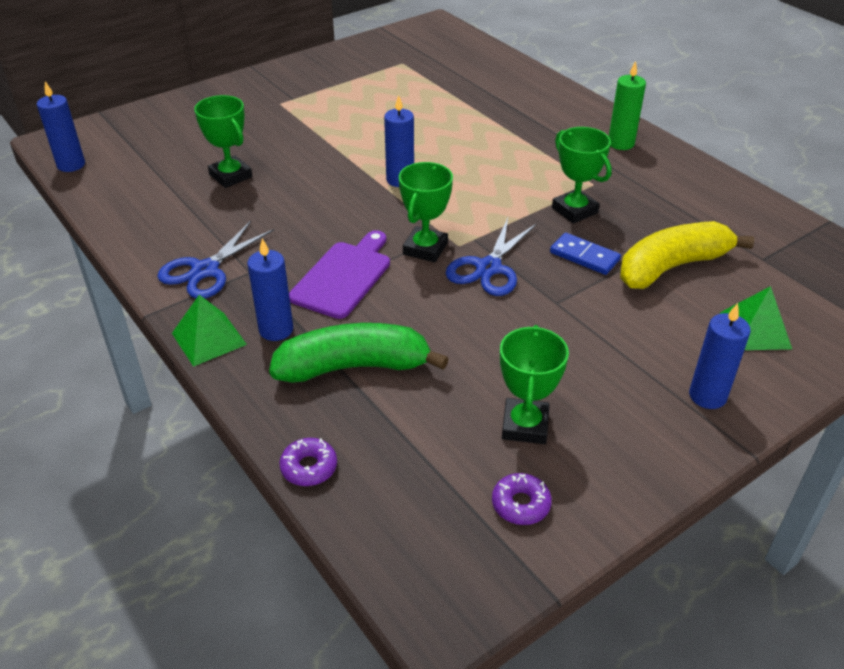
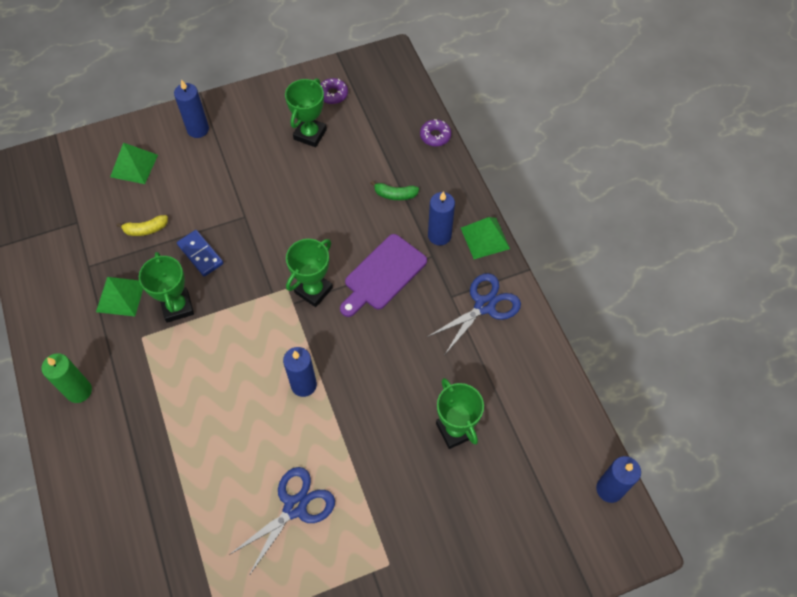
camera: 165 degrees left, 20 degrees up
green banana [269,323,449,383] -> green banana [370,180,419,200], size x0.45
blue scissors [446,218,537,296] -> blue scissors moved to [229,467,335,576]
yellow banana [620,221,754,289] -> yellow banana [117,215,168,236], size x0.45
none -> green pyramid [96,277,143,316]

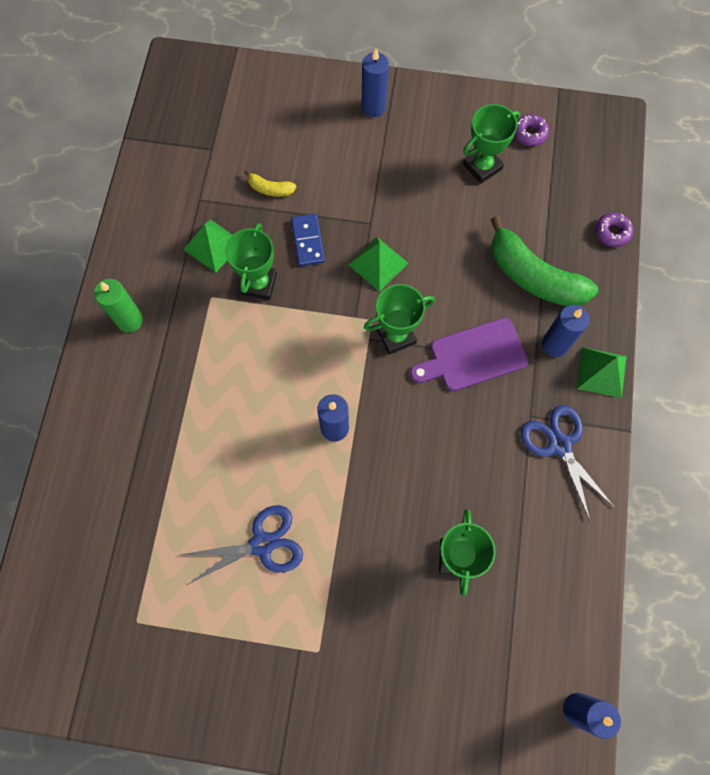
camera: 30 degrees right, 10 degrees up
green pyramid [110,143,158,184] -> green pyramid moved to [348,237,408,292]
green banana [370,180,419,200] -> green banana [491,216,598,306], size x2.24
blue scissors [427,273,521,354] -> blue scissors turned 105 degrees counterclockwise [521,405,615,521]

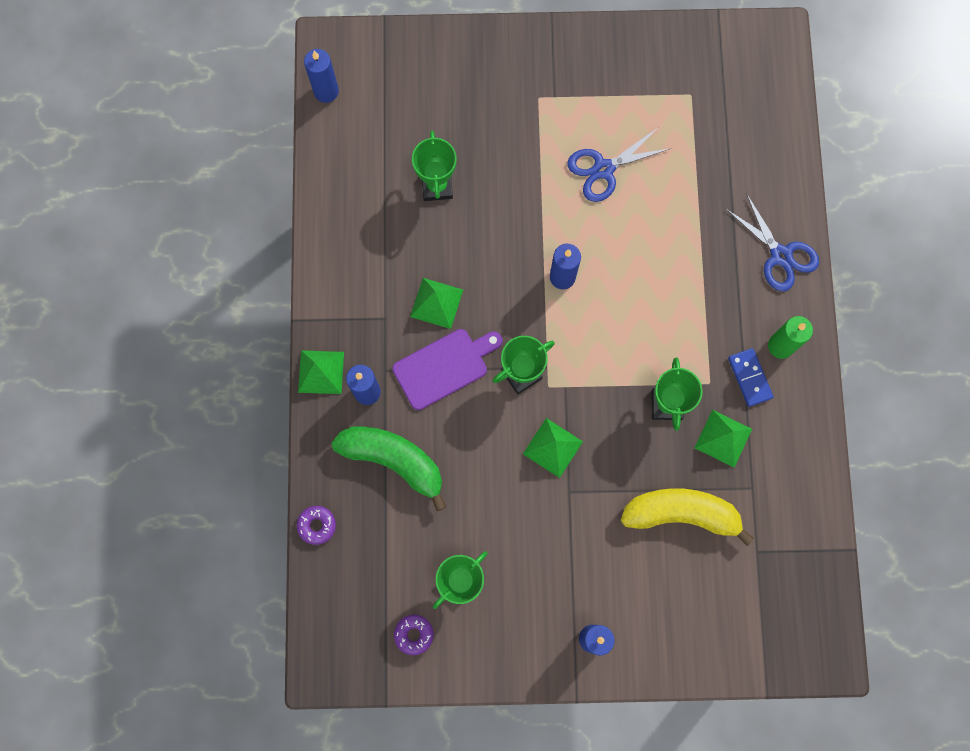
camera: 170 degrees right, 5 degrees up
yellow banana [245,169,296,197] -> yellow banana [621,488,754,546], size x2.24
blue domino [291,214,325,266] -> blue domino moved to [728,348,773,407]
blue scissors [521,405,615,521] -> blue scissors moved to [726,193,819,292]
none -> green pyramid [410,278,463,329]

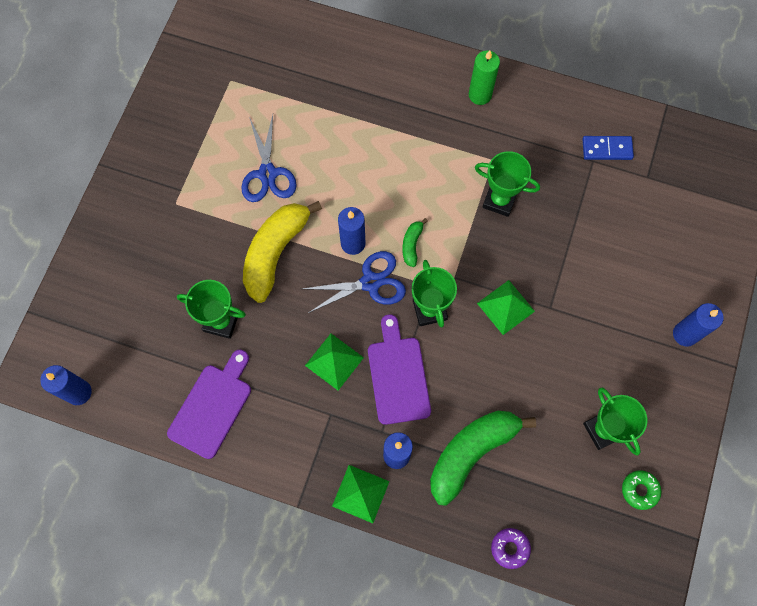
camera: 70 degrees left, 5 degrees down
purple donut [394,615,434,655] -> green donut [622,470,661,510]
yellow banana [621,488,754,546] -> yellow banana moved to [243,201,322,303]
green pyramid [695,410,752,468] -> none
blue scissors [726,193,819,292] -> blue scissors moved to [303,251,406,313]
blue domino [728,348,773,407] -> blue domino moved to [582,136,634,160]
none -> purple cutting board [167,350,251,459]
none -> green banana [402,218,428,267]

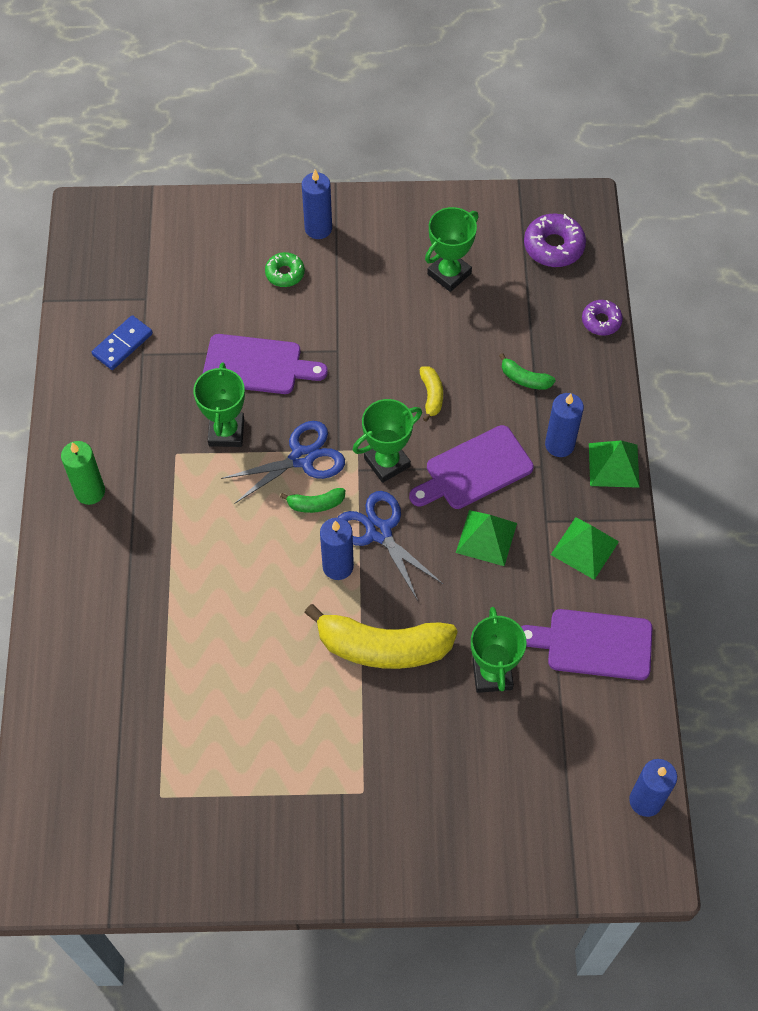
camera: 110 degrees left, 10 degrees down
blue scissors [241,115,297,202] -> blue scissors moved to [221,421,345,504]
green banana [430,411,536,506] -> green banana [499,353,555,390], size x0.45
green pyramid [477,280,535,335] -> green pyramid moved to [551,517,619,580]
blue domino [582,136,634,160] -> blue domino turned 60 degrees clockwise [92,315,153,370]
green donut [622,470,661,510] -> green donut moved to [265,252,305,287]
none -> purple cutting board [203,334,328,394]
none -> yellow banana [420,366,443,422]
none -> purple donut [524,213,586,267]

